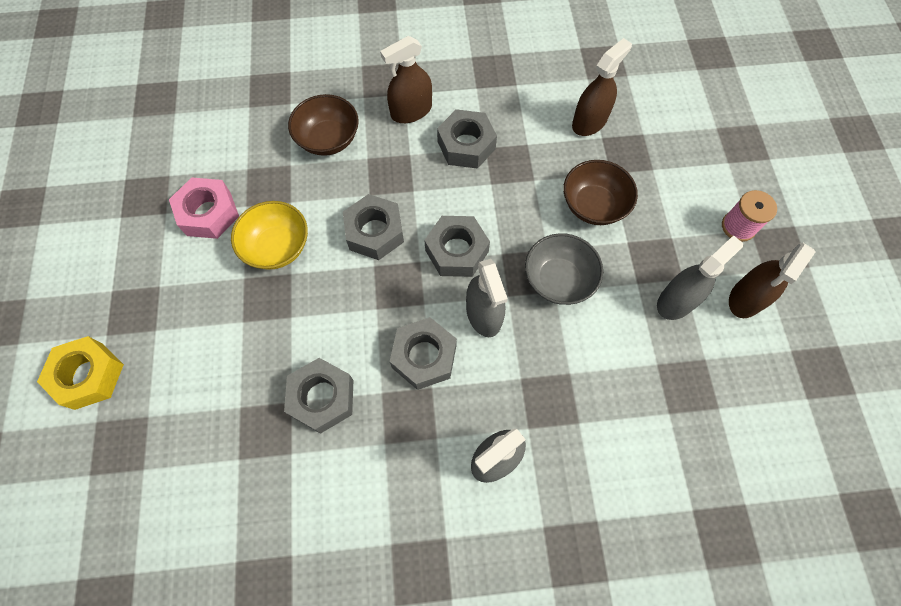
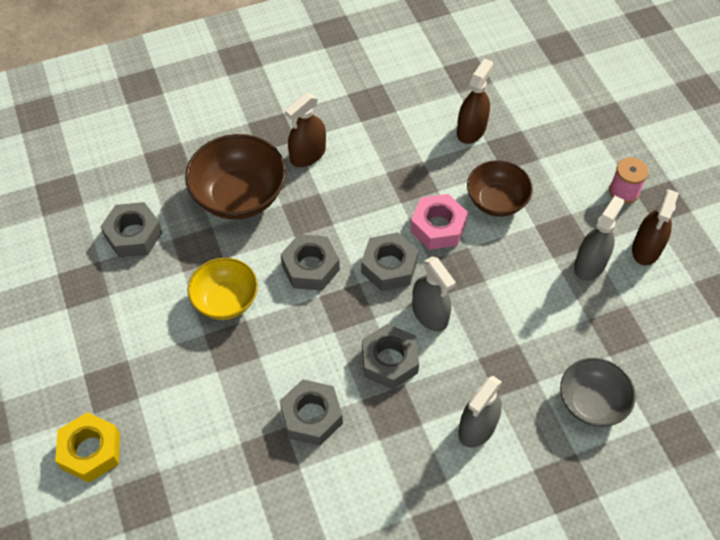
camera: 15 degrees left, 10 degrees down
pink nut [169,177,239,239] -> pink nut moved to [410,194,468,250]
brown bowl [288,94,359,156] -> brown bowl [185,134,286,220], size x1.52
grey nut [437,109,497,169] -> grey nut moved to [100,202,162,257]
grey bowl [525,233,603,305] -> grey bowl moved to [560,358,635,427]

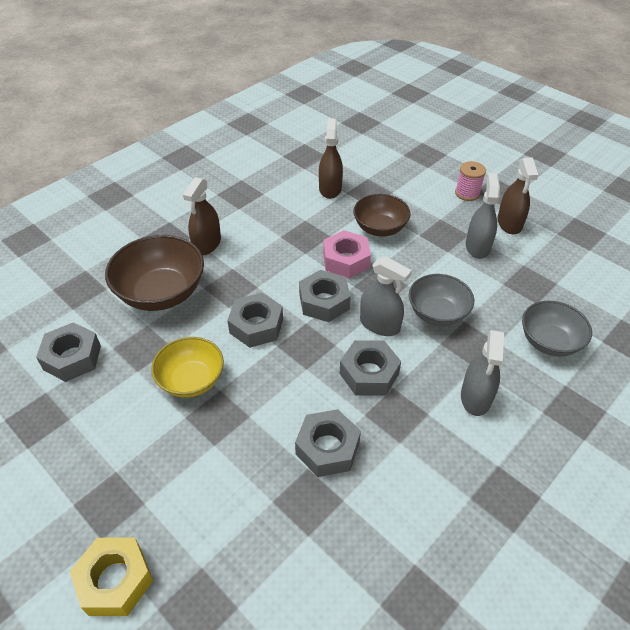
camera: 25 degrees left, 10 degrees down
none -> grey bowl [409,274,474,326]

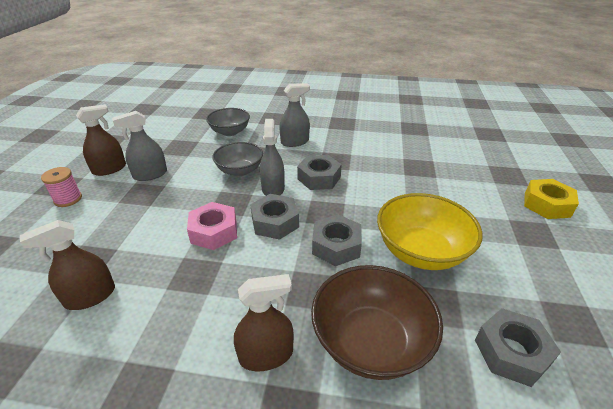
camera: 125 degrees left, 10 degrees down
yellow bowl [151,337,224,398] -> yellow bowl [377,193,483,270], size x1.52
grey nut [295,409,361,477] -> none
brown bowl [353,194,411,236] -> none

